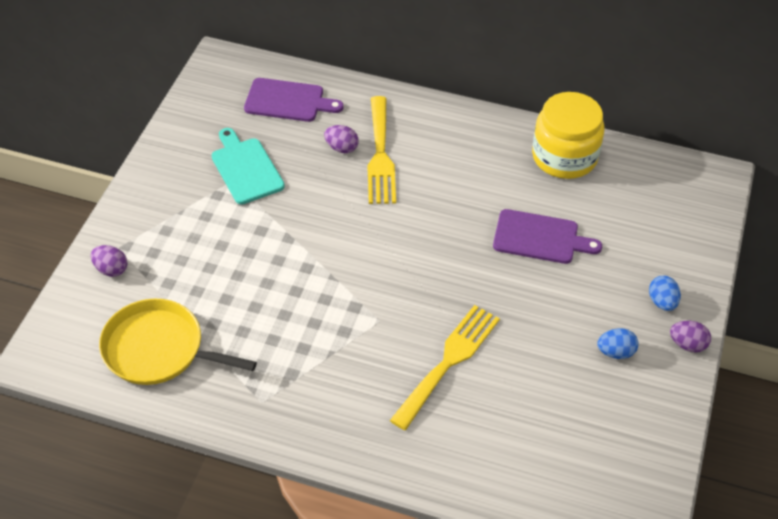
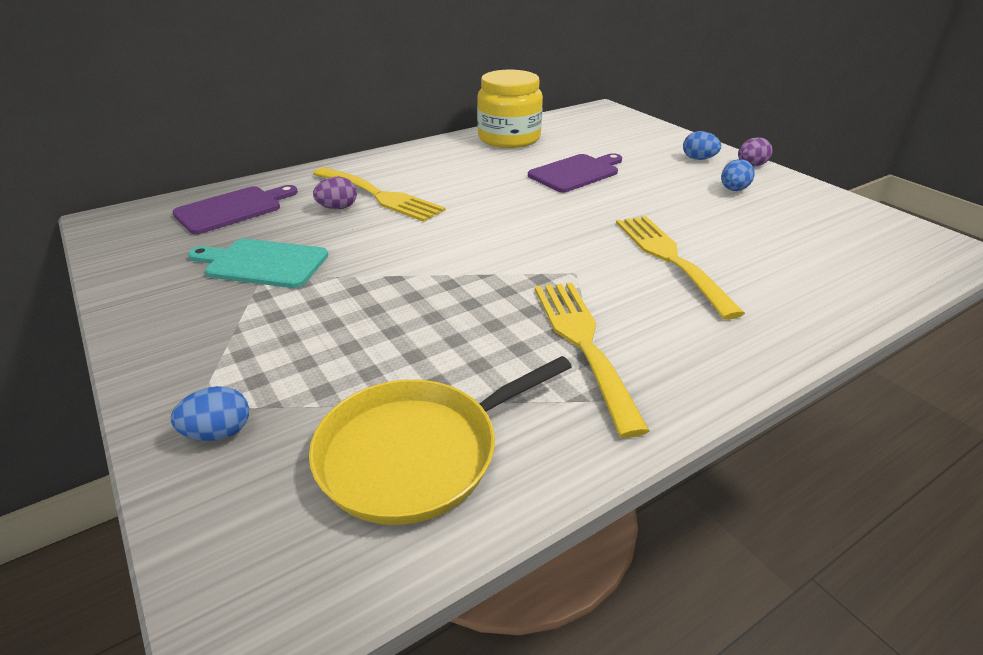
camera: 50 degrees left, 15 degrees down
purple egg [91,245,128,277] -> blue egg [171,386,249,441]
none -> yellow fork [535,282,650,438]

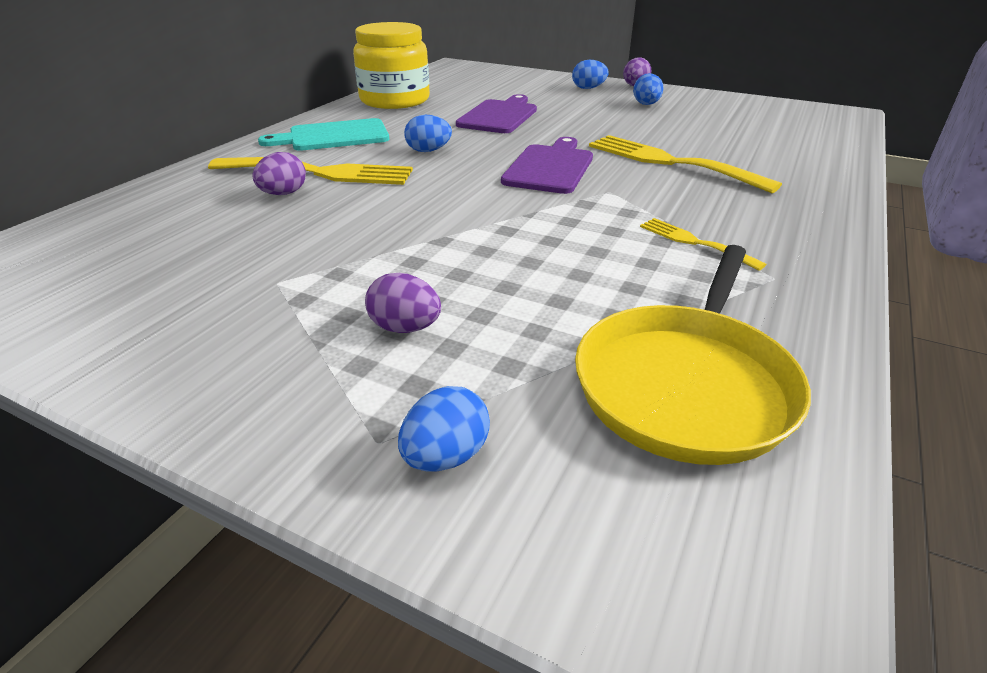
camera: 30 degrees left, 0 degrees up
purple cutting board [172,185,298,234] -> purple cutting board moved to [501,137,593,194]
turquoise cutting board [188,239,328,288] -> turquoise cutting board moved to [258,118,389,151]
yellow fork [535,282,650,438] -> yellow fork [640,218,767,271], size x0.52
none -> purple egg [365,273,441,333]
none -> blue egg [404,115,452,152]

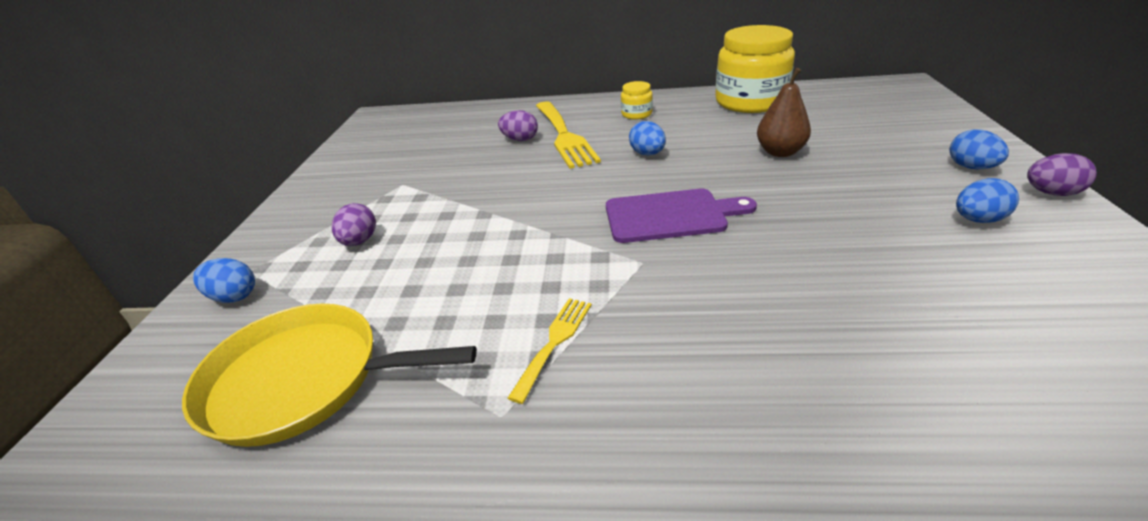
camera: 70 degrees right, 0 degrees up
turquoise cutting board [258,118,389,151] -> yellow jar [621,81,653,119]
purple cutting board [456,94,537,133] -> brown pear [757,68,811,157]
yellow fork [589,135,782,193] -> none

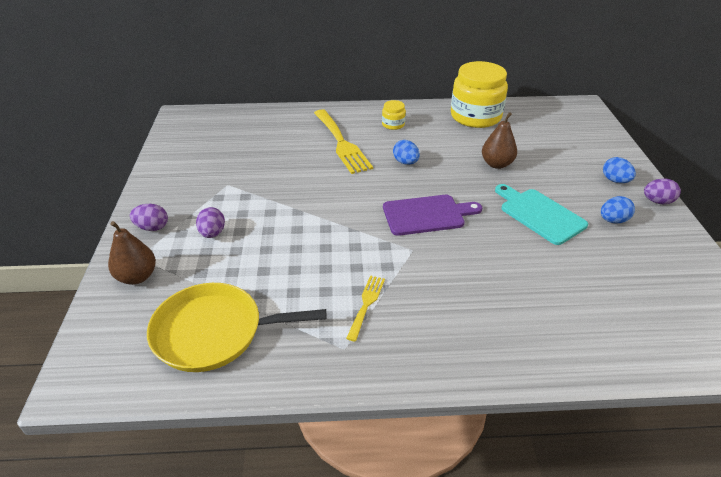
camera: 10 degrees left, 5 degrees up
blue egg [193,258,255,303] -> brown pear [108,221,156,285]
purple egg [498,110,538,141] -> purple egg moved to [130,204,168,231]
none -> turquoise cutting board [495,184,588,245]

